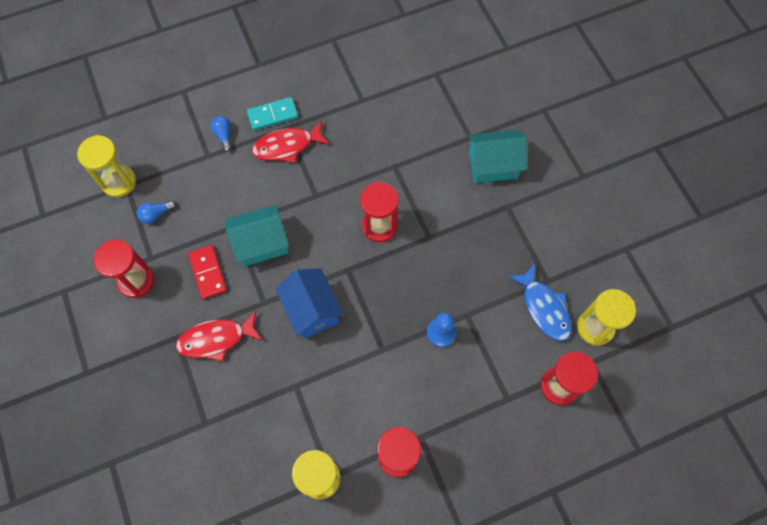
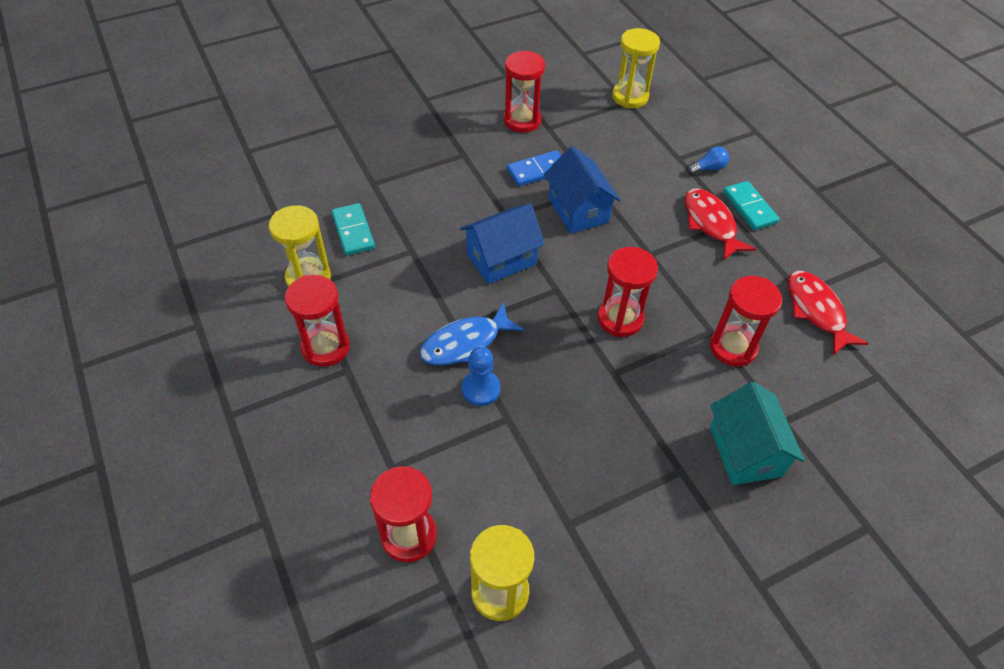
camera: 85 degrees right, 15 degrees down
blue light bulb [137,200,176,224] -> none
red fish [176,311,263,362] -> red fish moved to [788,271,869,355]
red domino [188,245,227,299] -> blue domino [507,150,561,187]
turquoise house [225,205,289,267] -> blue house [544,146,620,234]
blue fish [508,263,572,341] -> blue fish moved to [419,302,524,365]
none -> turquoise domino [331,203,375,255]
none -> red hourglass [710,276,782,367]

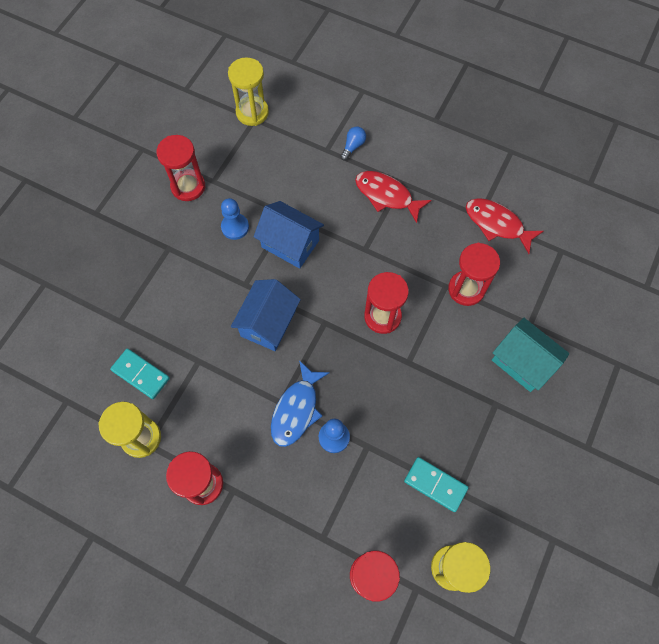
camera: 35 degrees left, 15 degrees up
blue domino [507,150,561,187] -> blue pawn [221,198,249,240]
turquoise domino [723,181,779,230] -> turquoise domino moved to [404,457,469,512]

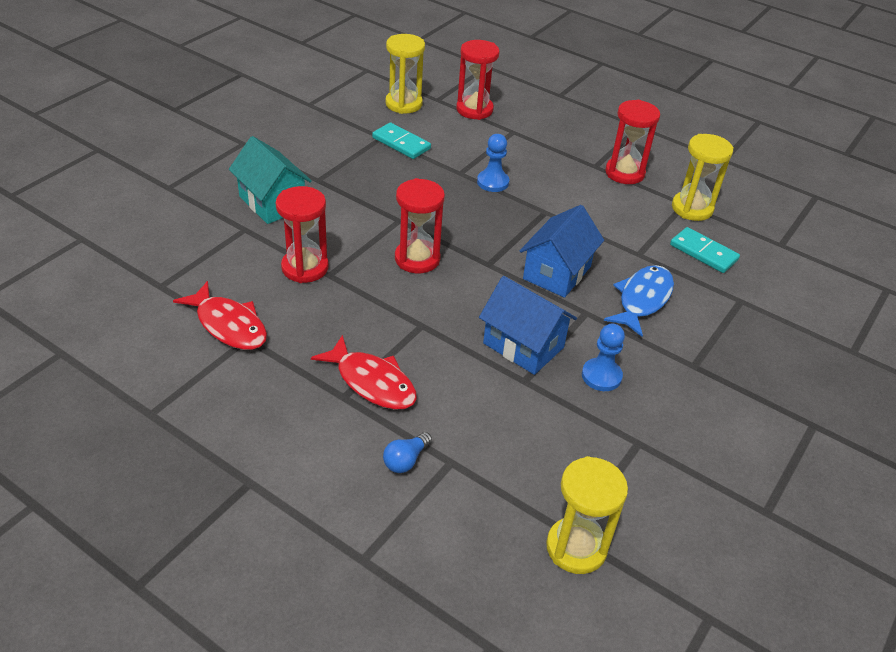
camera: 175 degrees left, 25 degrees down
red hourglass [156,135,205,201] -> none
blue fish [271,360,330,447] -> blue fish moved to [604,265,674,337]

